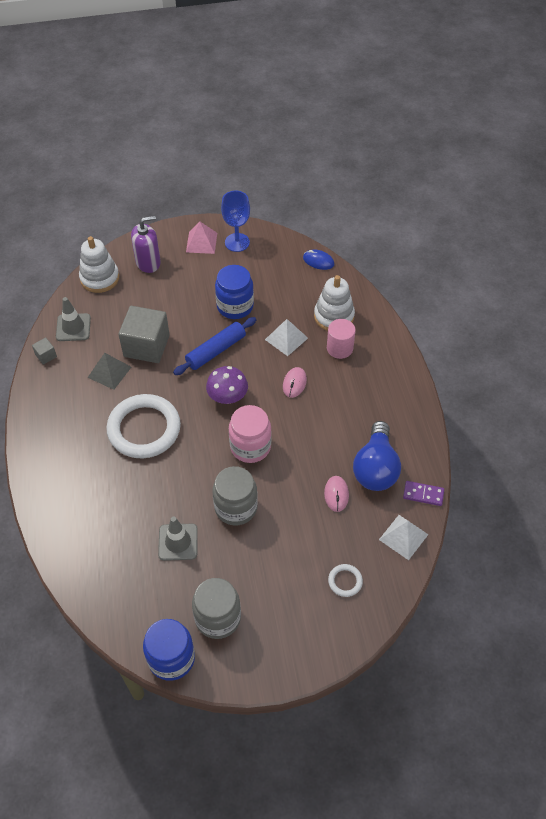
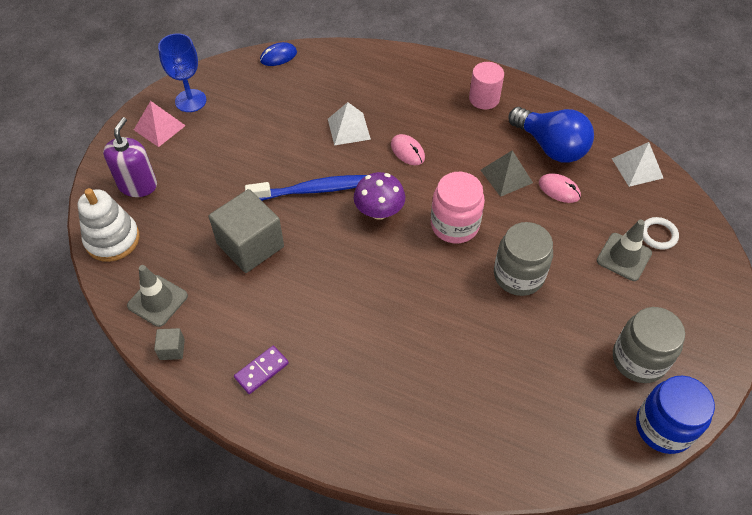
camera: 55 degrees left, 0 degrees up
grey pyramid [87,353,131,390] -> grey pyramid moved to [481,150,533,197]
white ring [106,394,181,458] -> none
grey traffic cone [158,517,198,561] -> grey traffic cone moved to [597,220,652,281]
blue rolling pin [173,317,256,375] -> blue toothbrush [245,175,367,201]
blue jar [215,265,254,319] -> none
white stacking toy [314,275,355,331] -> none
pink cylinder [327,319,356,359] -> pink cylinder moved to [469,62,504,110]
purple domino [403,481,444,506] -> purple domino moved to [234,346,289,394]

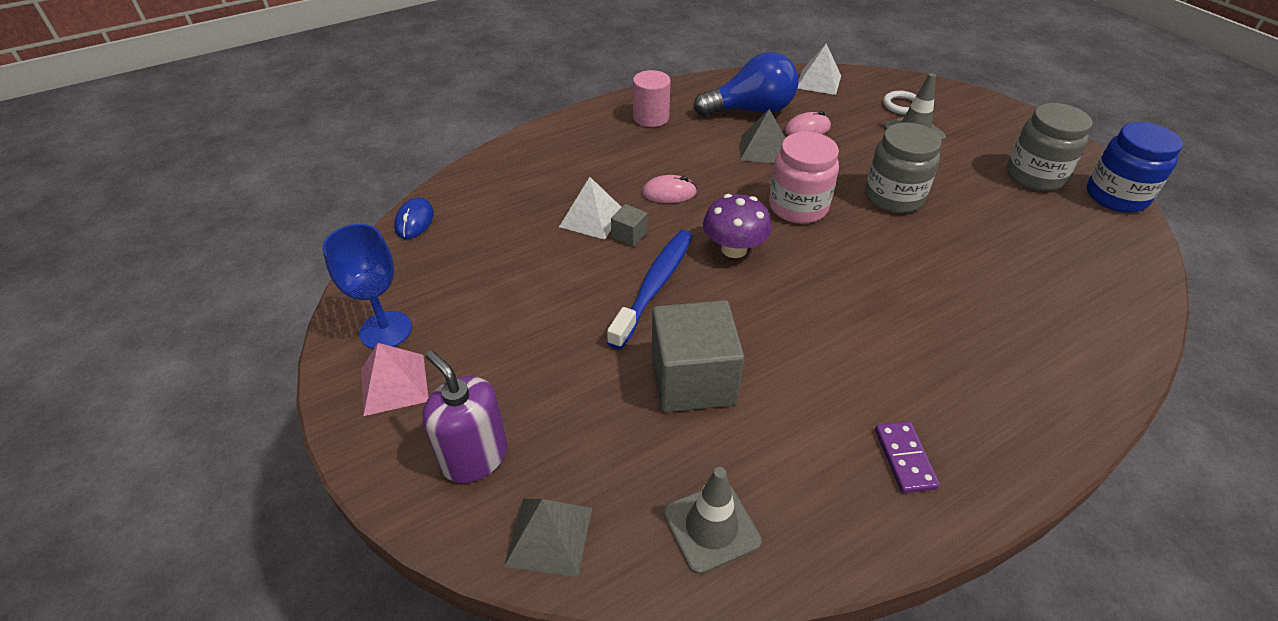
camera: 55 degrees left, 10 degrees down
white stacking toy [78,188,140,262] -> grey pyramid [504,499,592,577]
grey cube [154,328,185,360] -> grey cube moved to [611,204,647,247]

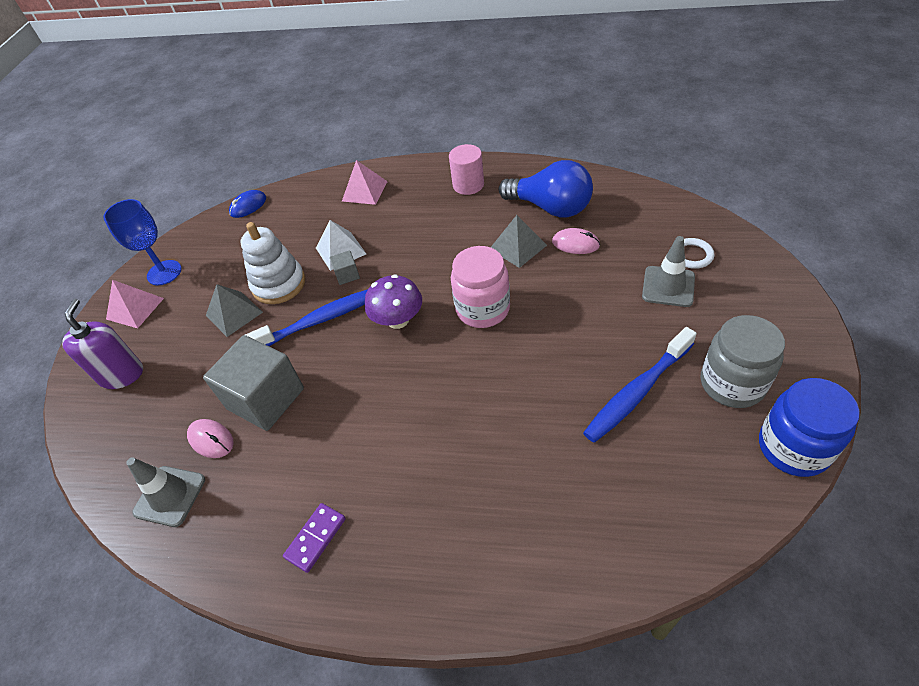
camera: 45 degrees right, 5 degrees up
grey pyramid [504,499,592,577] -> grey pyramid moved to [206,284,263,337]
pink mouse [642,175,697,203] -> pink mouse moved to [187,419,234,458]
white pyramid [798,43,841,95] -> none
grey jar [865,123,941,213] -> none
none -> white stacking toy [241,222,305,304]
none -> pink pyramid [342,160,388,205]
none -> blue toothbrush [583,327,697,442]

